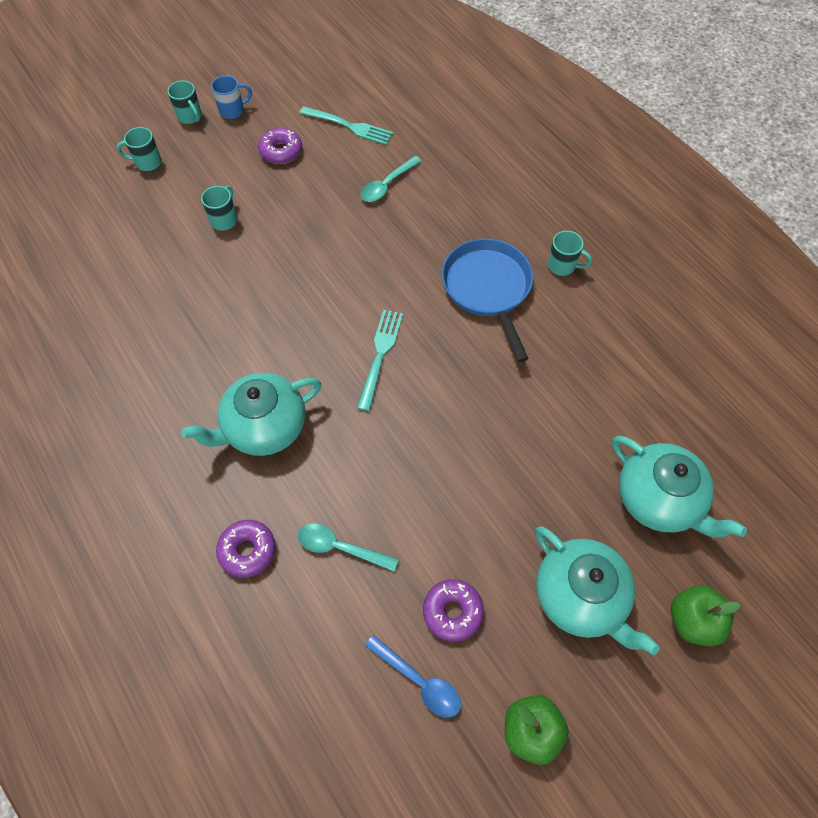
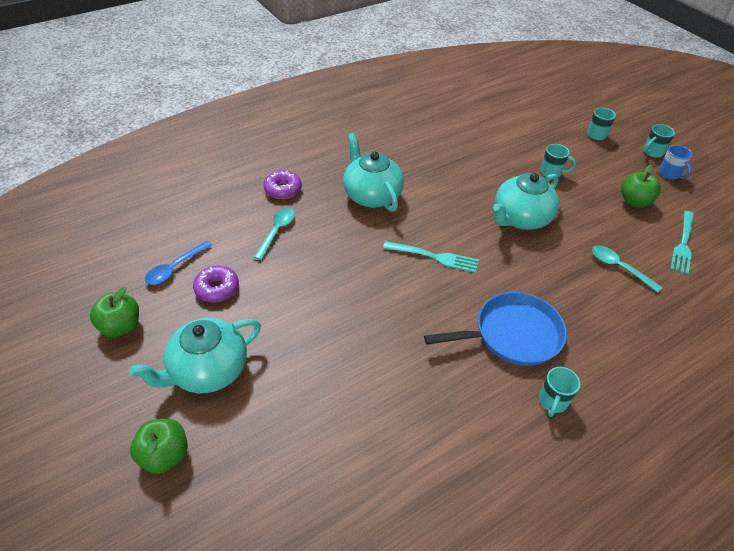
camera: 90 degrees right, 15 degrees down
purple donut [258,128,302,164] -> green apple [621,164,661,208]
turquoise teapot [612,436,747,538] -> turquoise teapot moved to [493,173,559,230]

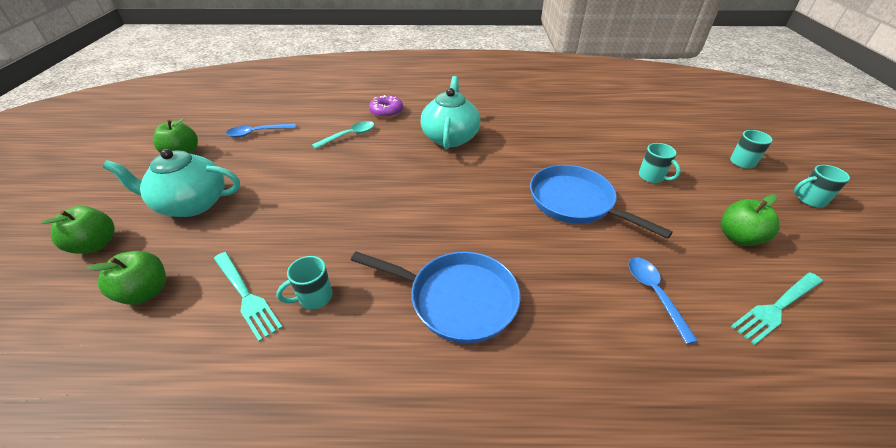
camera: 35 degrees right, 5 degrees down
purple donut [193,265,239,303] -> none
turquoise fork [383,241,479,273] -> turquoise fork moved to [214,252,283,342]
turquoise teapot [493,173,559,230] -> blue pan [530,165,673,239]
turquoise mug [539,367,580,417] -> turquoise mug moved to [276,256,332,309]
turquoise spoon [592,246,663,293] -> blue spoon [629,258,698,344]
blue mug [659,145,692,179] -> none
none -> green apple [87,251,166,305]

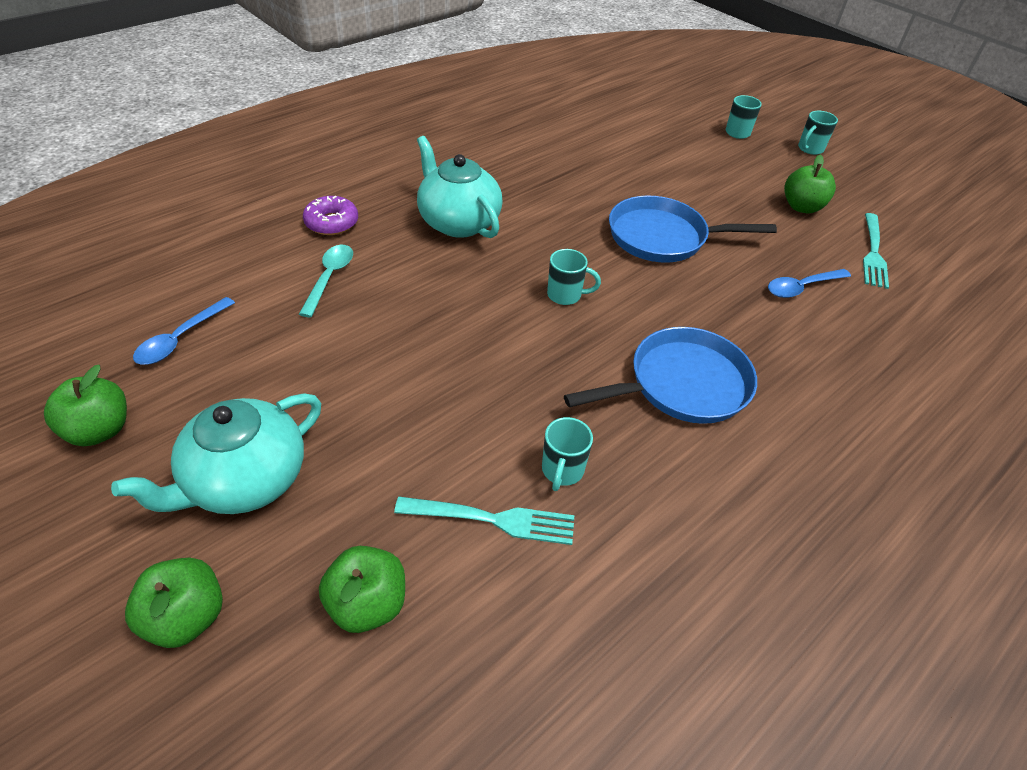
camera: 45 degrees left, 5 degrees up
blue spoon [629,258,698,344] -> blue spoon turned 60 degrees counterclockwise [768,269,851,298]
turquoise mug [639,143,681,183] -> turquoise mug moved to [547,249,601,305]

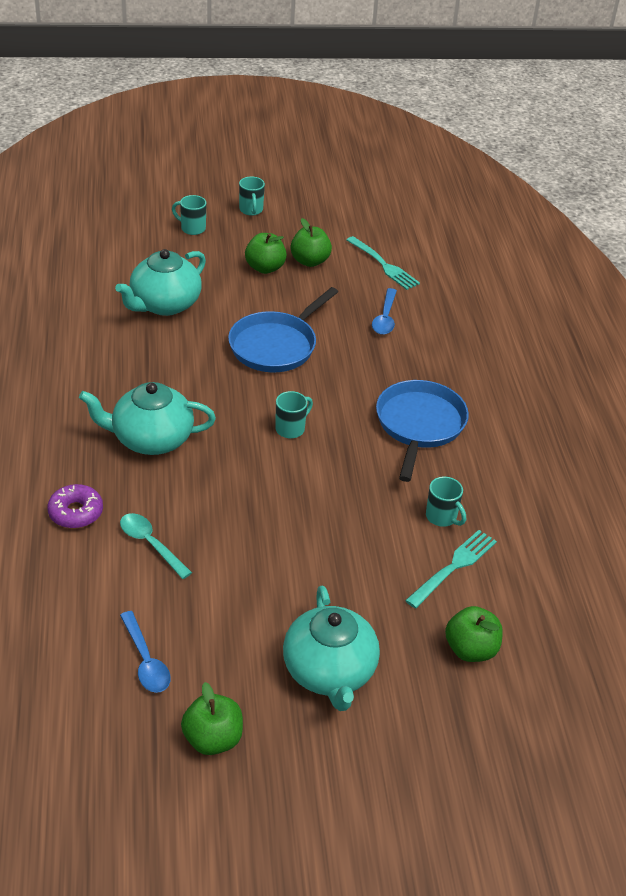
camera: 55 degrees left, 5 degrees down
green apple [125,558,223,648] -> green apple moved to [245,233,287,274]
none -> turquoise teapot [115,249,206,316]

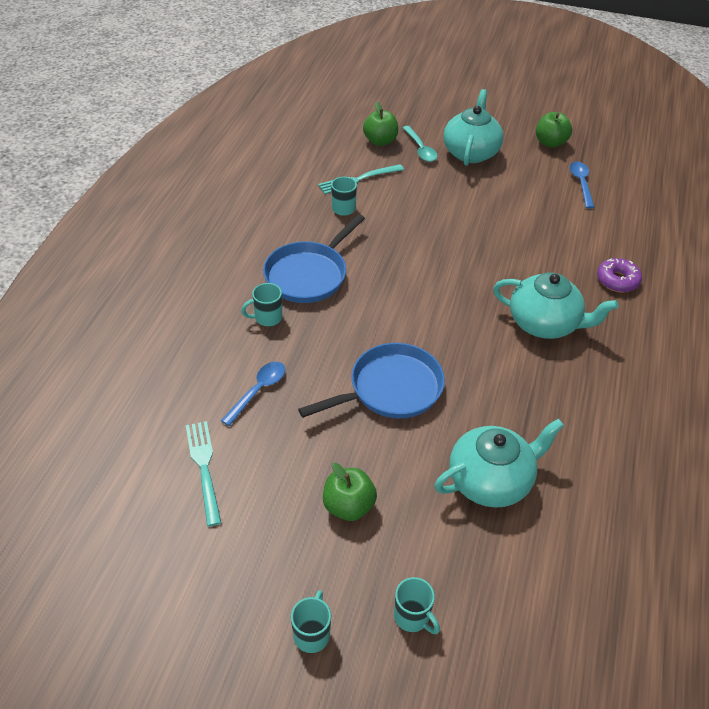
camera: 155 degrees left, 5 degrees up
turquoise spoon [120,513,192,579] -> turquoise spoon moved to [403,126,438,162]
turquoise mug [275,391,313,438] -> turquoise mug moved to [241,283,282,326]
green apple [290,218,332,267] -> none

